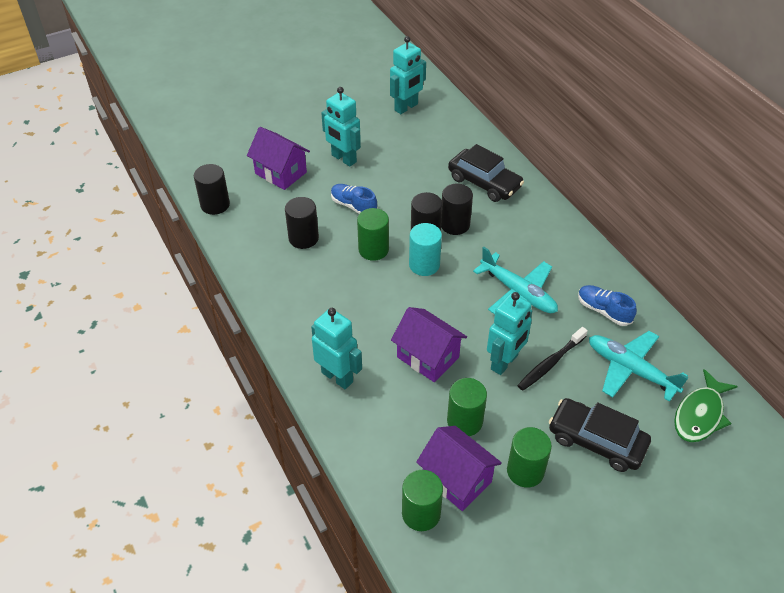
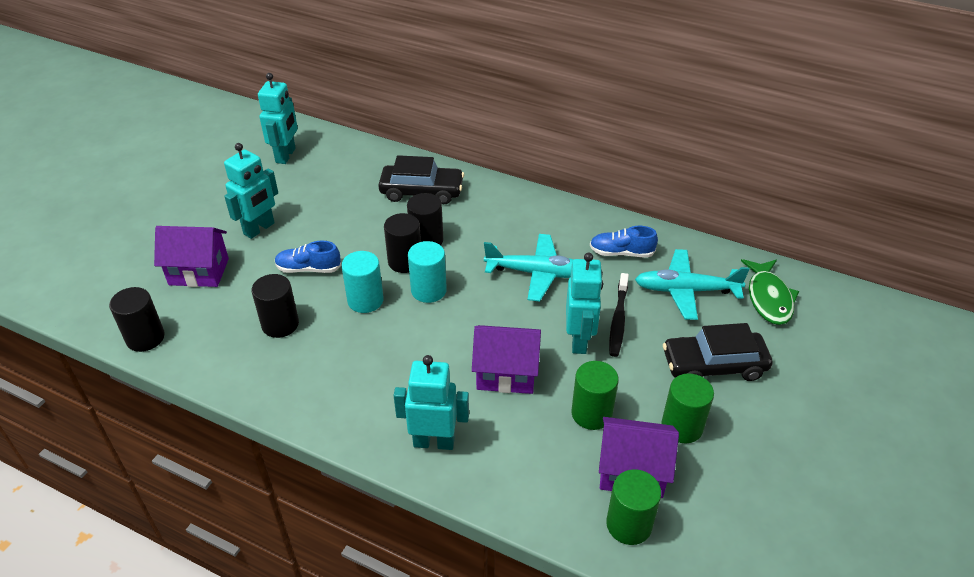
camera: 35 degrees left, 5 degrees down
turquoise robot [321,87,361,167] -> turquoise robot turned 60 degrees counterclockwise [224,143,278,239]
green cylinder [357,208,389,261] -> turquoise cylinder [341,251,384,313]

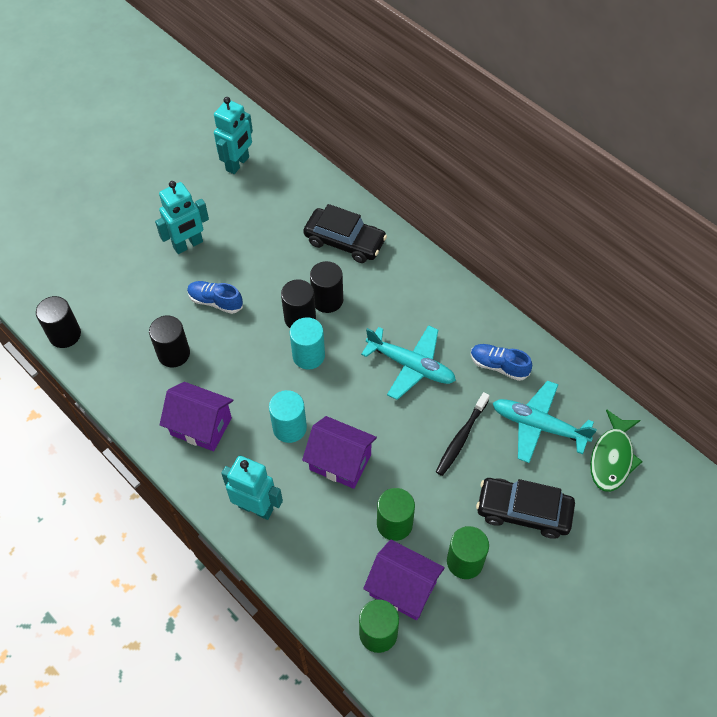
camera: 20 degrees right, 15 degrees up
purple house [154,226,229,287] -> purple house moved to [159,382,233,451]
turquoise cylinder [341,251,384,313] -> turquoise cylinder moved to [269,390,307,443]
turquoise robot [566,253,603,354] -> none

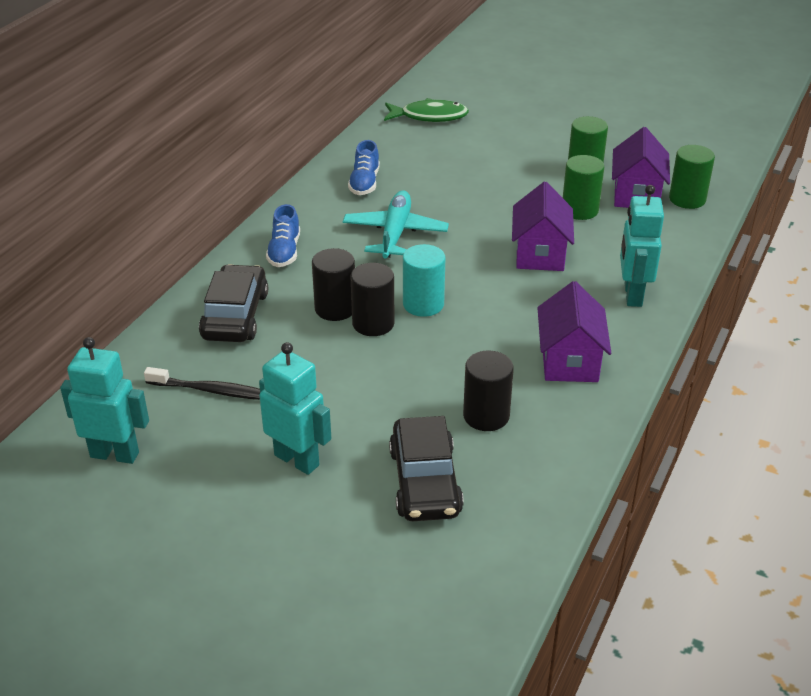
camera: 110 degrees left, 20 degrees down
black cylinder [36,296,81,348] -> none
blue shoe [187,281,243,314] -> blue shoe moved to [266,204,300,267]
turquoise cylinder [269,390,307,443] -> none
black toothbrush [436,392,490,476] -> black toothbrush moved to [144,367,260,400]
black car [476,478,575,539] -> black car moved to [389,416,464,521]
turquoise plane [493,380,597,463] -> none

